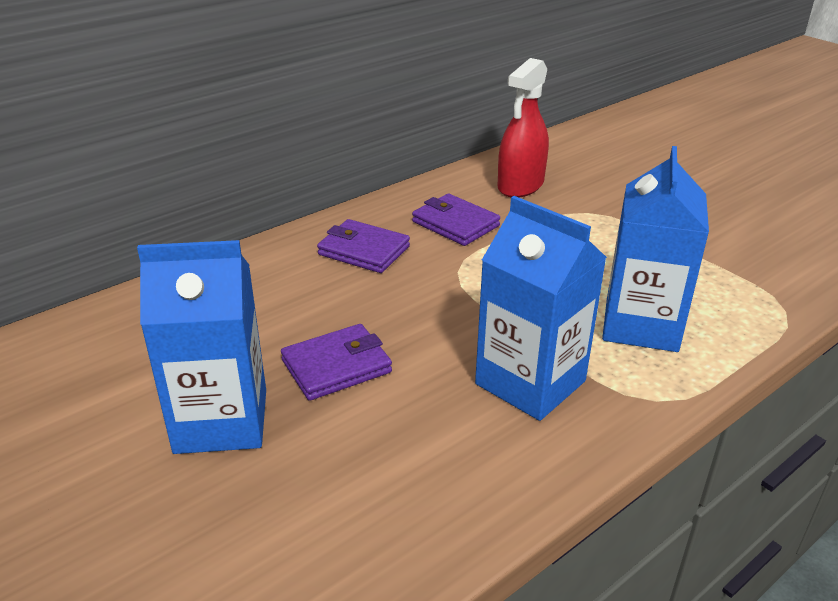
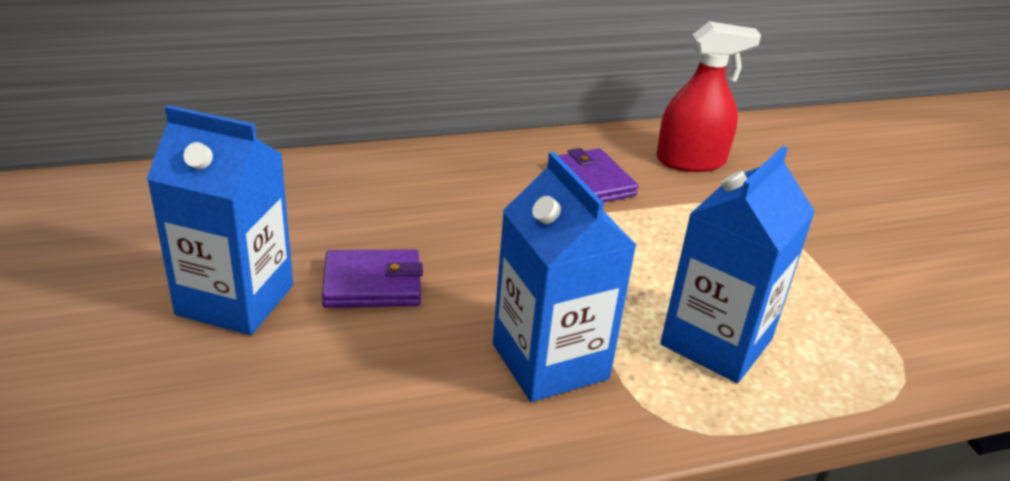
camera: 20 degrees right, 0 degrees up
purple wallet [317,219,410,273] -> none
red spray bottle [497,58,549,197] -> red spray bottle turned 150 degrees counterclockwise [656,21,761,172]

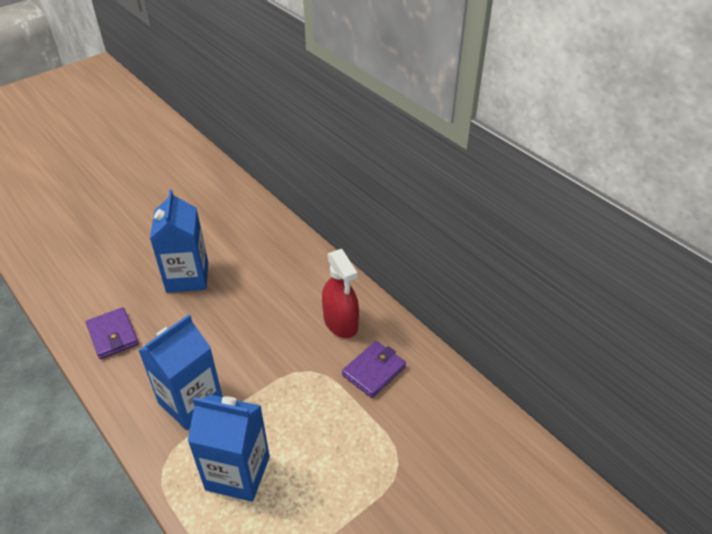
camera: 70 degrees right, 10 degrees up
purple wallet [322,249,423,308] -> purple wallet moved to [86,307,139,359]
red spray bottle [656,21,761,172] -> red spray bottle moved to [322,249,359,338]

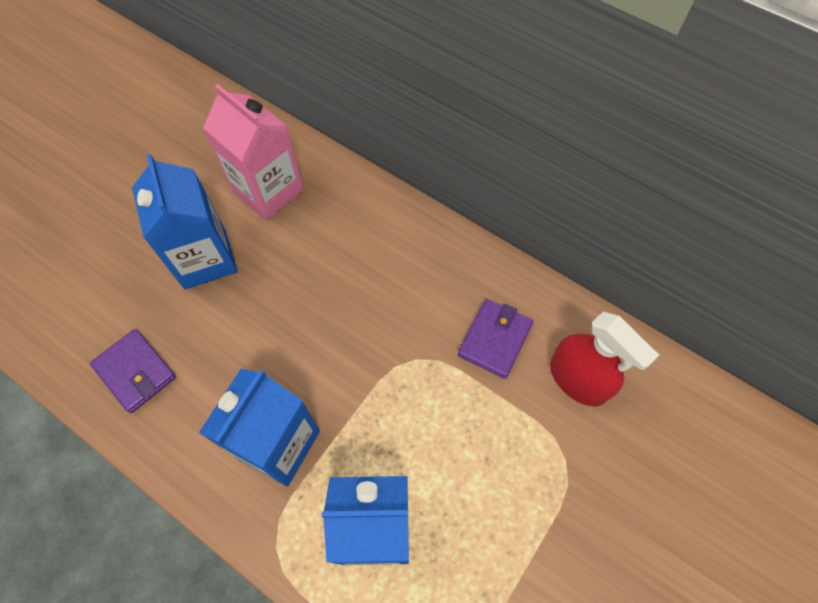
camera: 15 degrees left, 20 degrees up
red spray bottle [322,249,359,338] -> red spray bottle moved to [550,312,659,406]
none -> pink carton [203,84,304,221]

